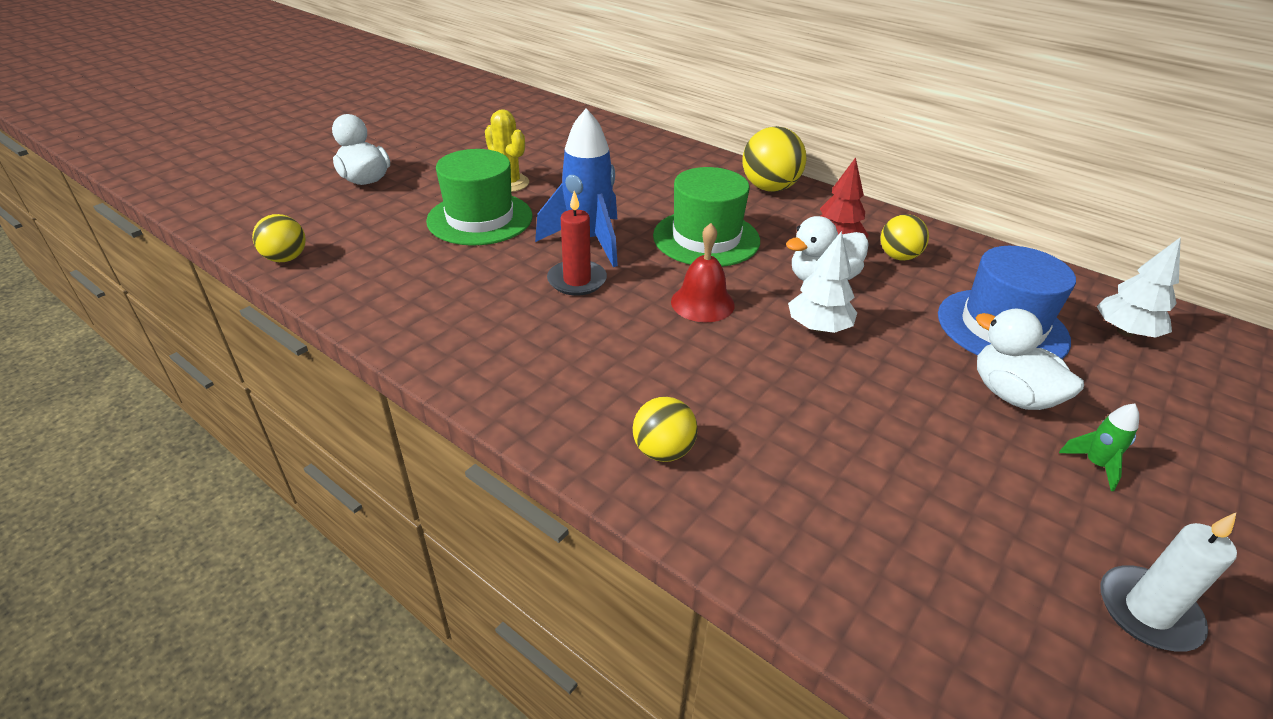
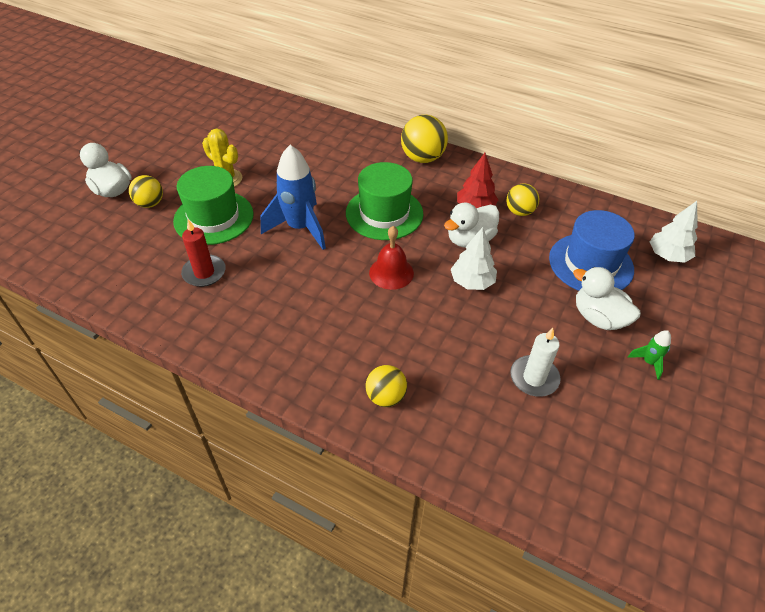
camera: 10 degrees left, 10 degrees up
yellow ball [252,214,306,262] -> yellow ball moved to [129,175,163,208]
red candle [547,191,607,296] -> red candle moved to [181,219,226,287]
white candle [1100,513,1237,652] -> white candle moved to [510,328,561,397]

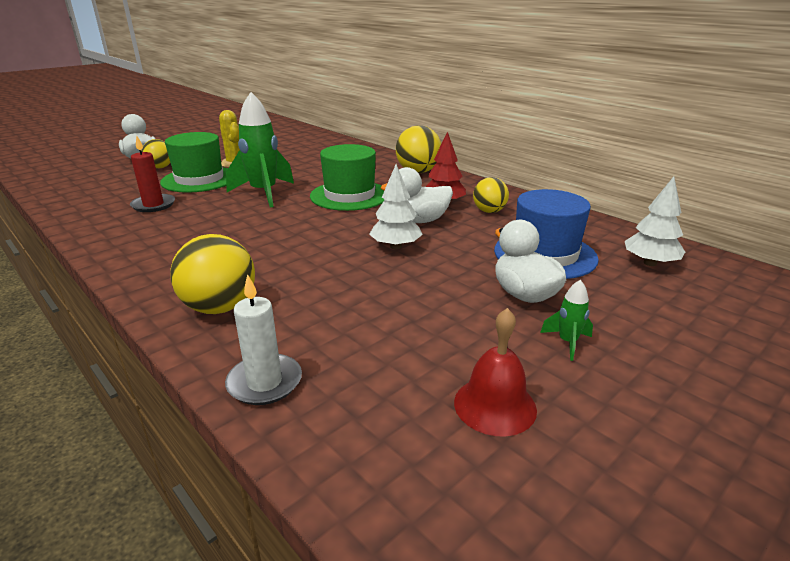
camera: 20 degrees right, 20 degrees down
blue rocket [261,145,326,250] -> green rocket [226,92,294,207]
yellow ball [366,365,407,407] -> yellow ball [170,234,255,314], size x1.57
red bell [369,226,414,290] -> red bell moved to [454,308,537,437]
white candle [510,328,561,397] -> white candle moved to [225,274,302,405]

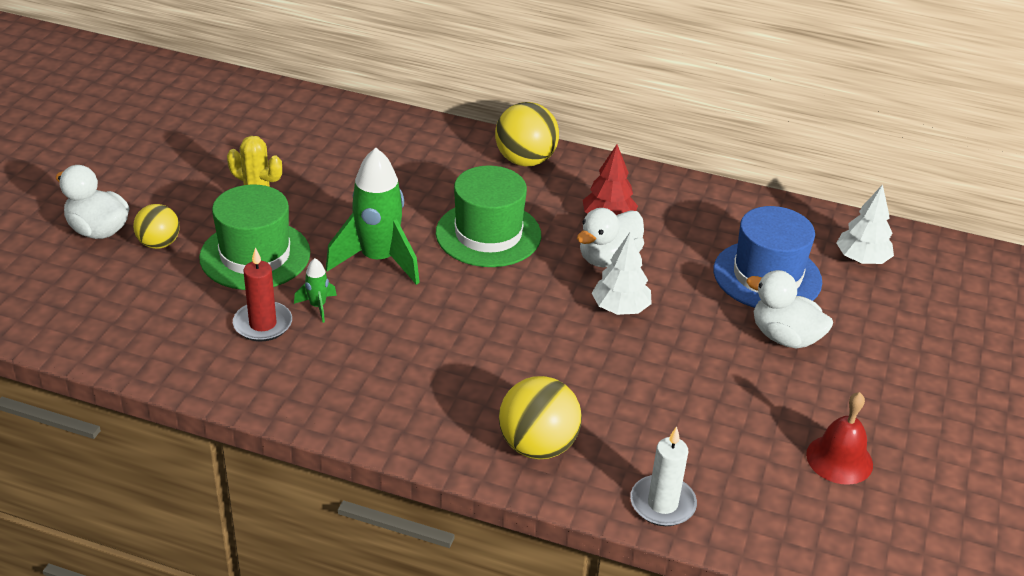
camera: 30 degrees left, 10 degrees up
yellow ball [473,177,509,213] -> none
green rocket [540,280,593,361] -> green rocket moved to [294,258,337,323]

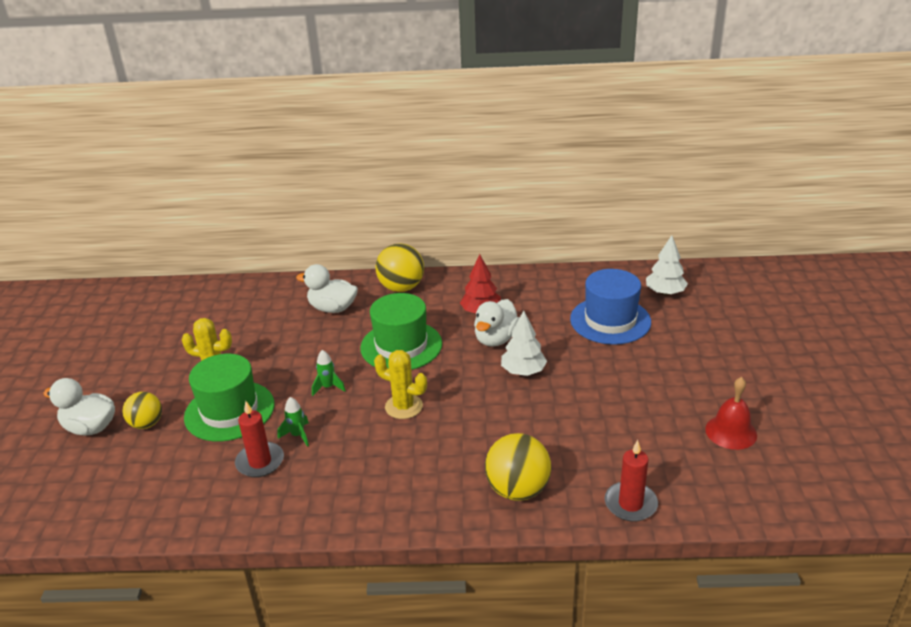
camera: 15 degrees left, 5 degrees down
green rocket [326,148,420,285] -> green rocket [312,350,346,396], size x0.44
white candle [630,426,697,526] -> red candle [605,440,658,522]
white duck [746,270,833,349] -> white duck moved to [296,264,358,313]
none -> yellow cactus [374,350,427,419]

